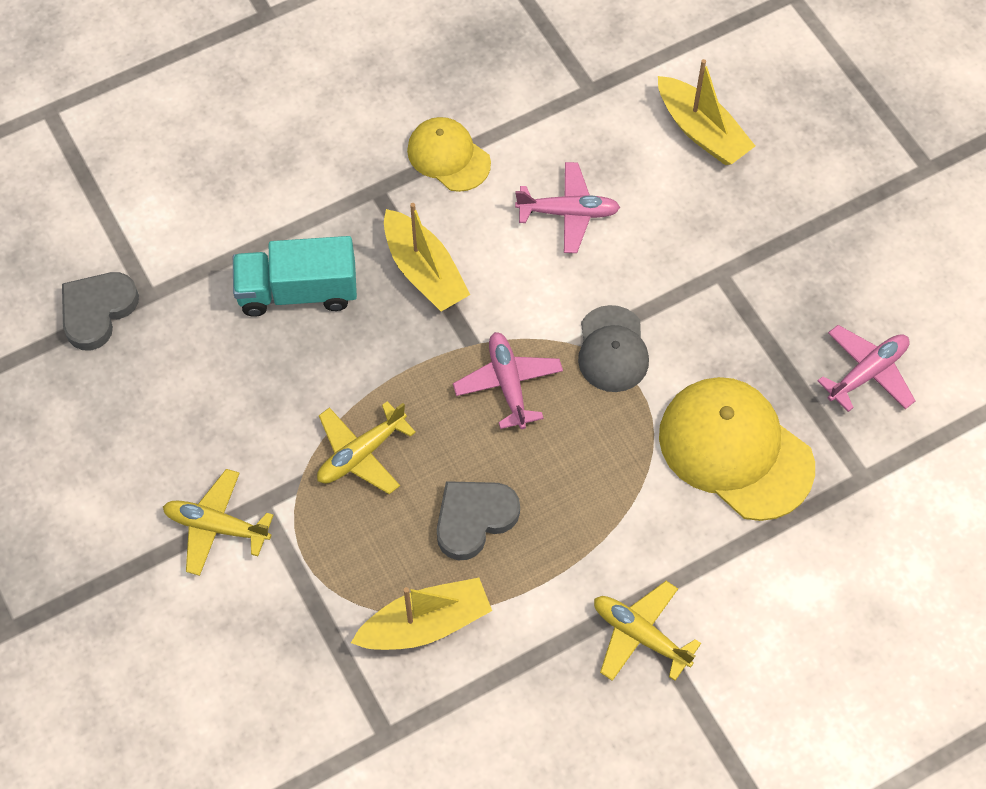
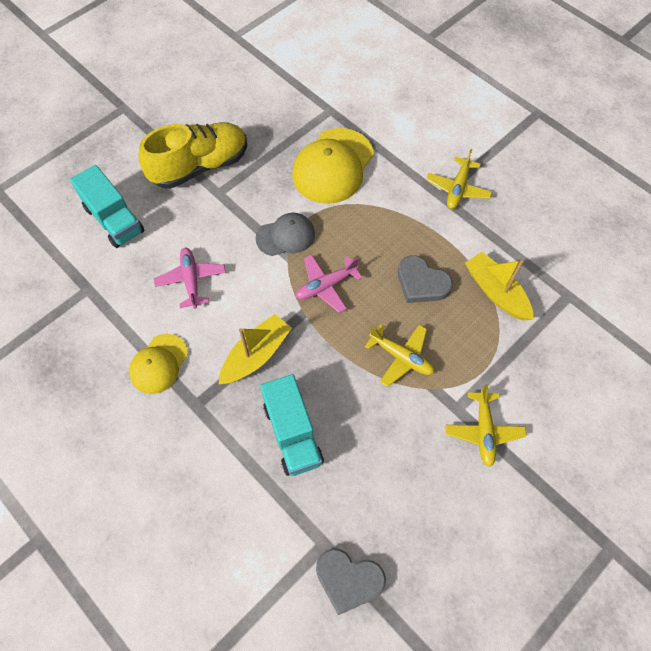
camera: 105 degrees left, 0 degrees up
yellow boat [658,59,755,165] -> turquoise truck [70,165,145,248]
pink plane [818,325,915,412] -> none
none -> yellow shoe [138,122,247,189]

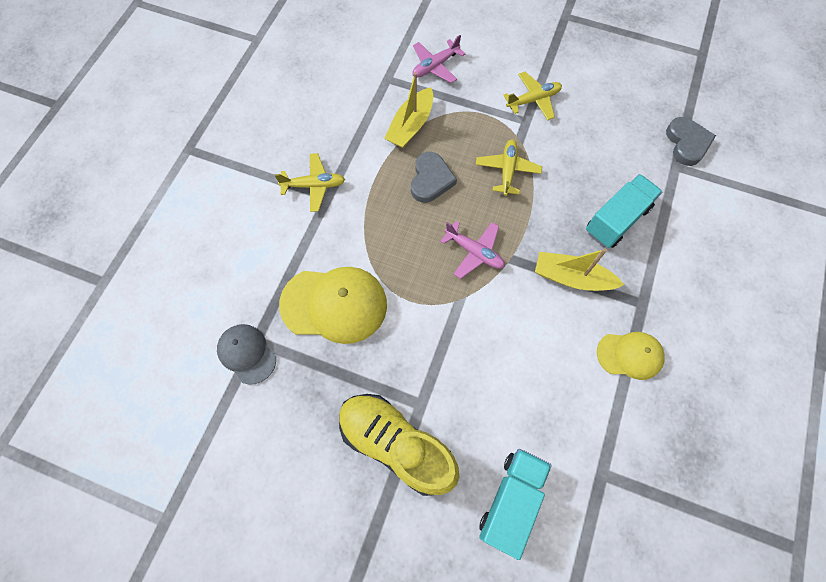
camera: 115 degrees left, 5 degrees up
pink plane [154,248,226,309] -> pink plane moved to [412,35,465,83]
grey cap [255,213,315,256] -> grey cap moved to [217,324,276,385]

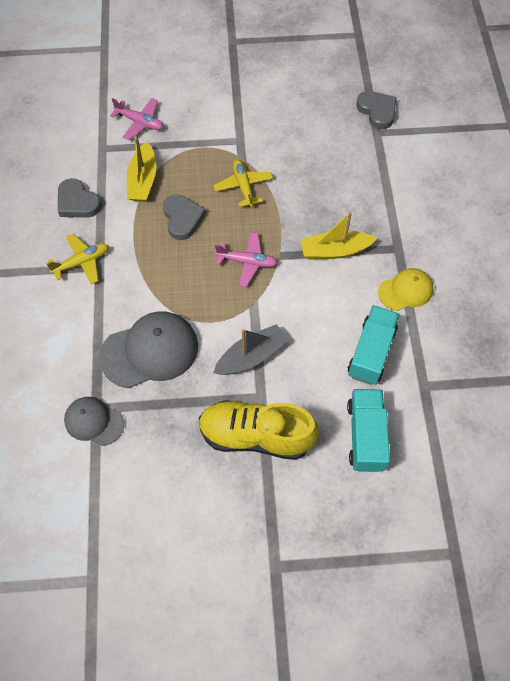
camera: 25 degrees left, 5 degrees down
yellow cap [279,267,387,344] -> grey cap [99,311,198,388]
pink plane [412,35,465,83] -> pink plane turned 90 degrees counterclockwise [110,98,163,140]
yellow plane [503,72,562,120] -> none
turquoise truck [586,174,663,248] -> turquoise truck moved to [348,305,399,385]
none -> grey heart [58,178,101,218]
none -> grey boat [213,324,288,375]

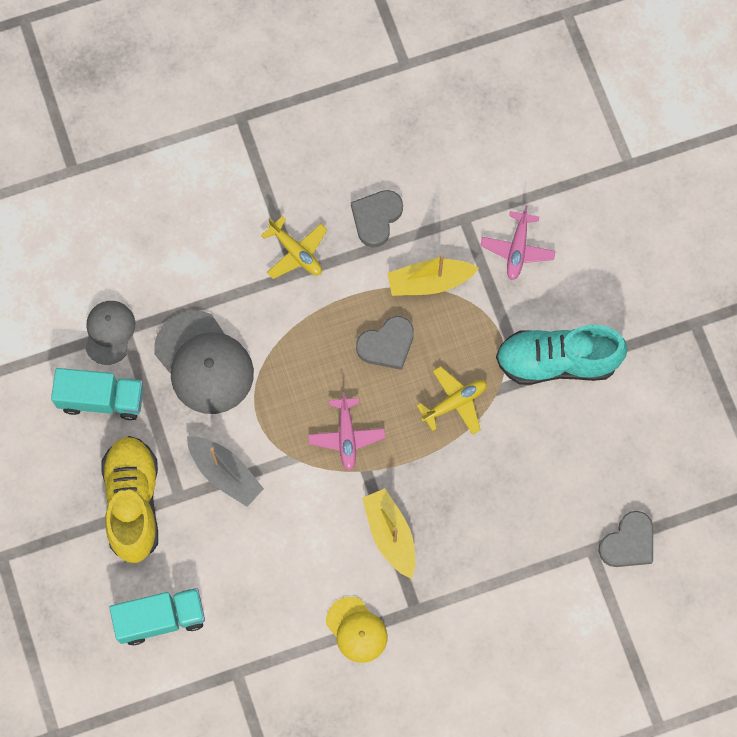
camera: 75 degrees right, 10 degrees up
turquoise truck [348,305,399,385] -> turquoise truck moved to [51,368,144,420]
none -> turquoise shoe [496,325,628,385]

